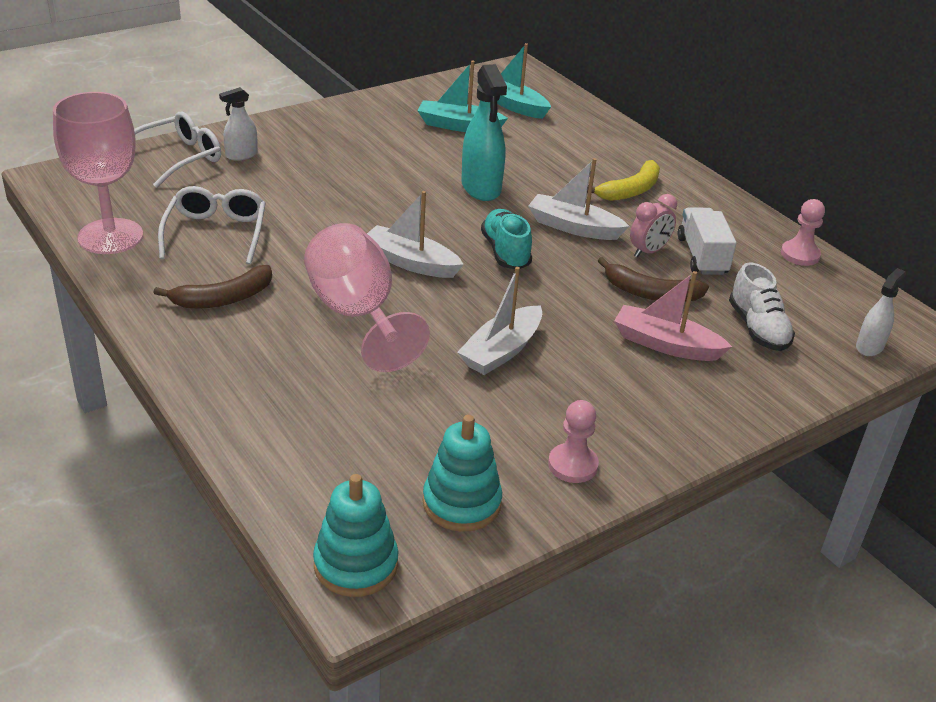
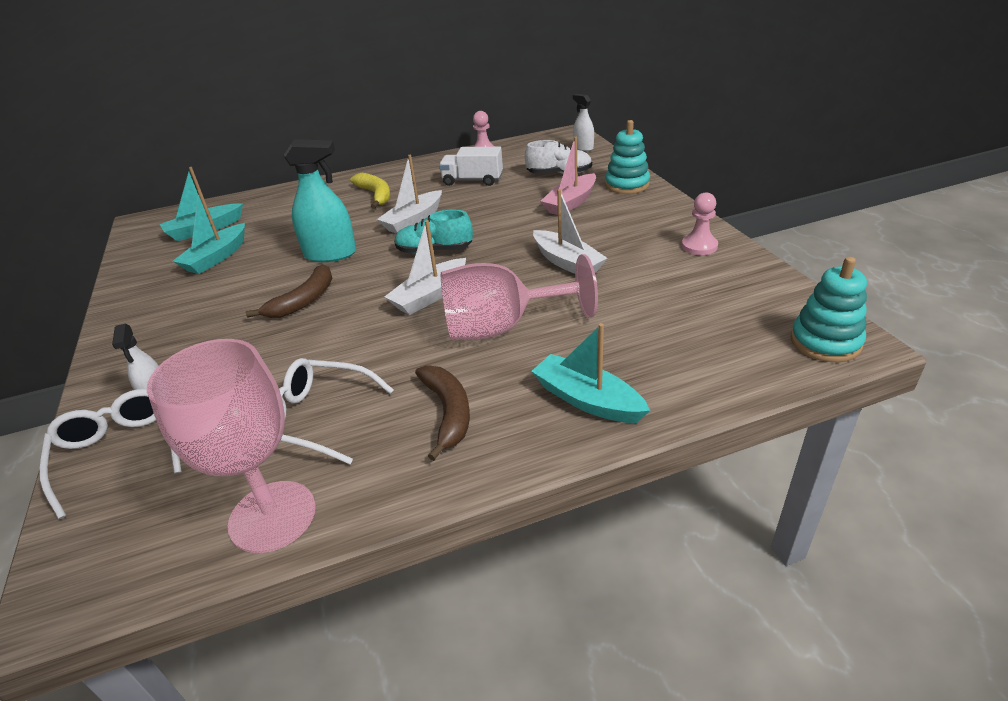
camera: 70 degrees left, 0 degrees up
turquoise stacking toy [423,415,502,532] -> turquoise stacking toy moved to [605,120,650,194]
brown banana [598,257,709,302] -> brown banana moved to [246,264,332,318]
pink clock [630,194,677,258] -> none
none -> turquoise boat [531,323,650,423]

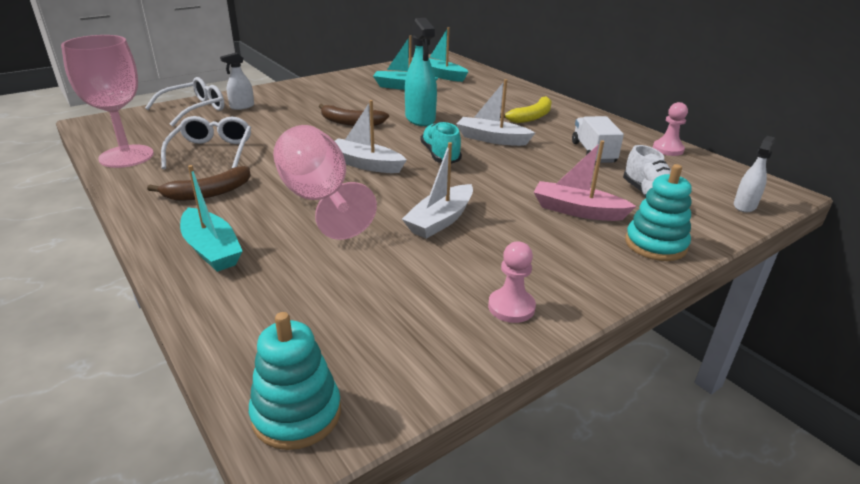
camera: 70 degrees right, 5 degrees down
turquoise boat [531,323,650,423] -> turquoise boat turned 120 degrees clockwise [180,165,243,272]

